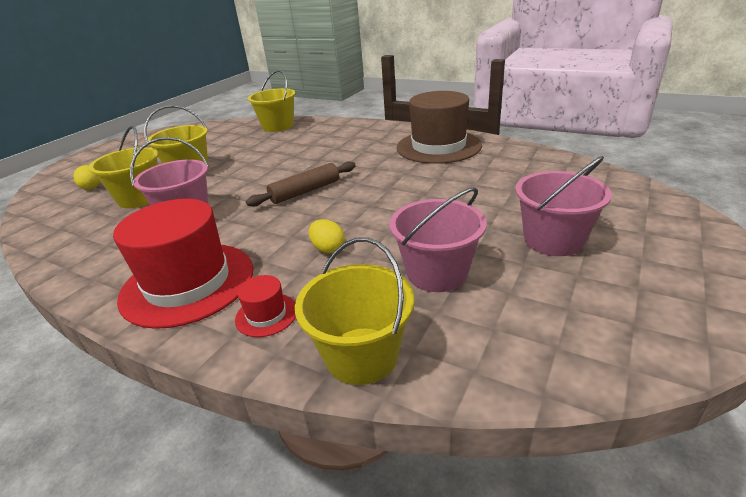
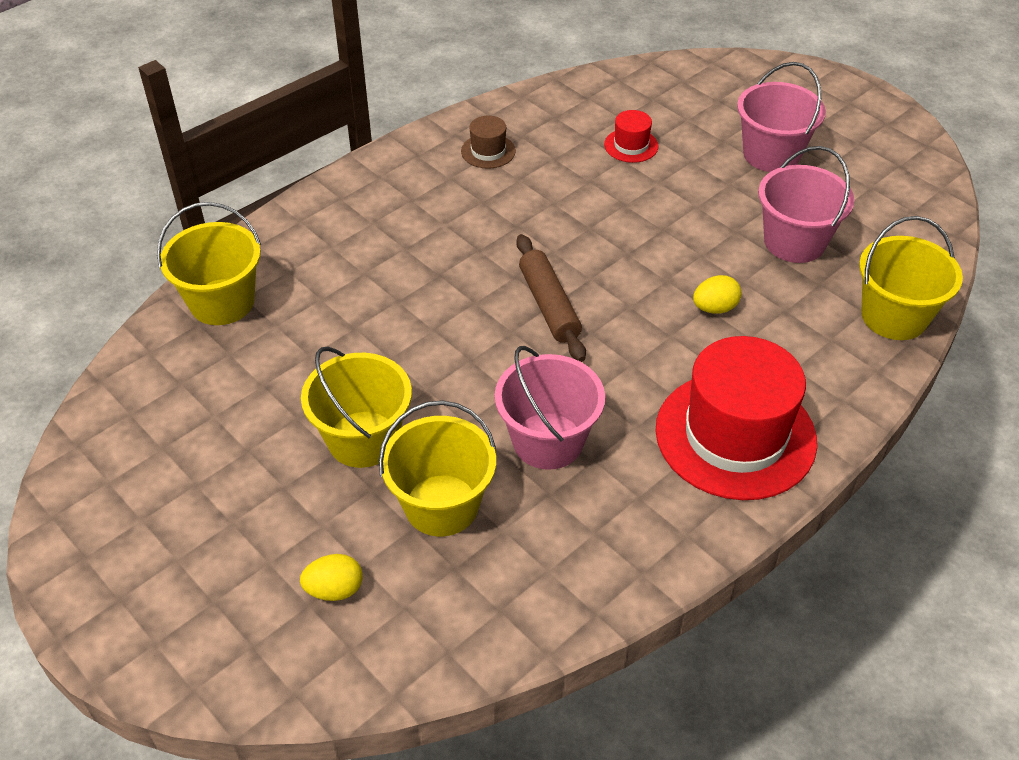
camera: 75 degrees left, 15 degrees up
red hat [235,275,296,337] -> red hat moved to [604,110,659,163]
brown hat [397,91,482,164] -> brown hat [461,116,516,169], size x0.43

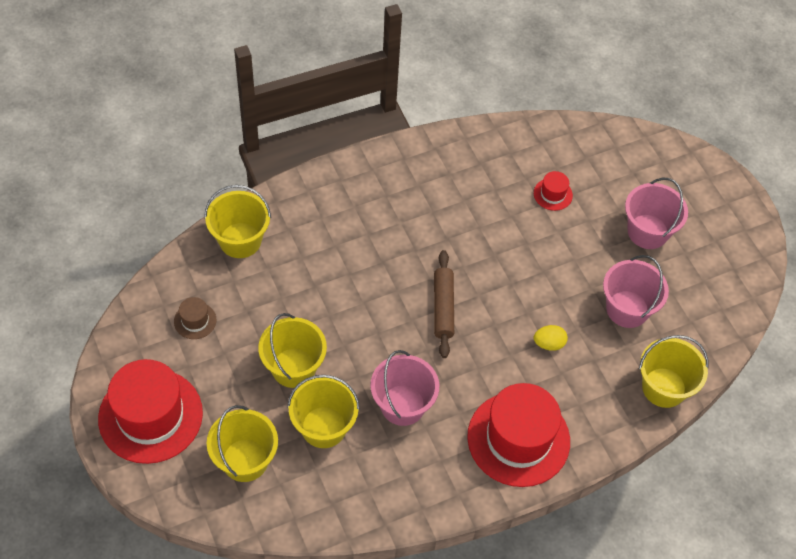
camera: 15 degrees right, 10 degrees up
yellow egg [300,554,363,601] -> yellow bucket [207,405,278,482]
brown hat [461,116,516,169] -> brown hat moved to [174,297,217,339]
none -> red hat [98,359,203,464]

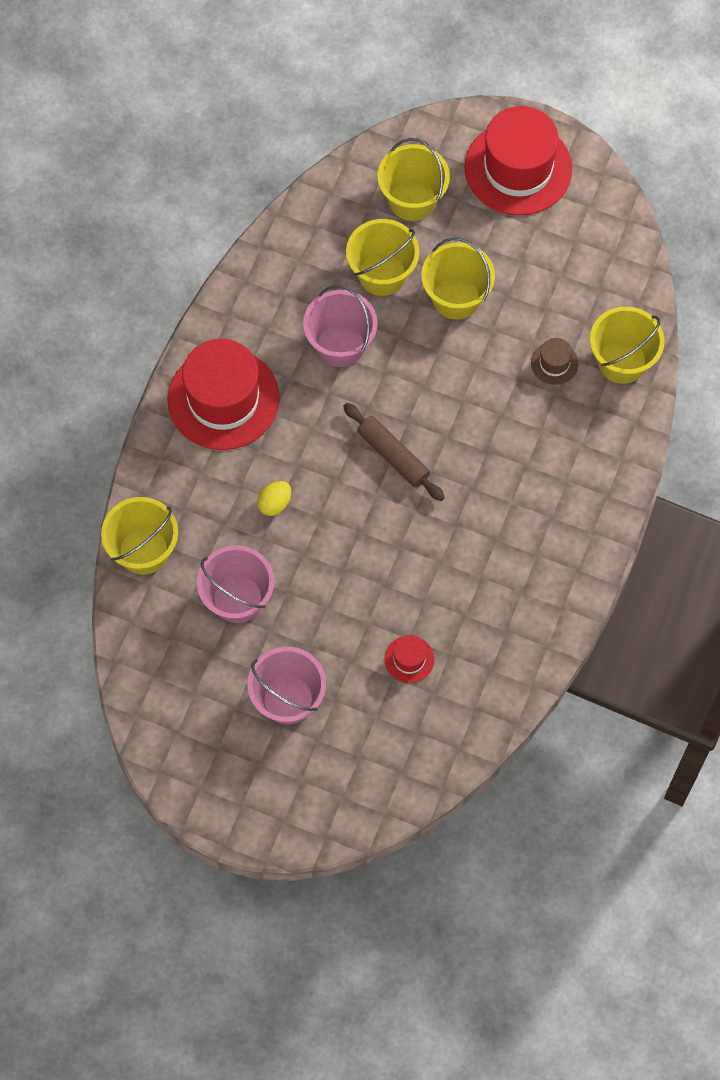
camera: 140 degrees right, 10 degrees up
brown hat [174,297,217,339] -> brown hat moved to [531,338,578,385]

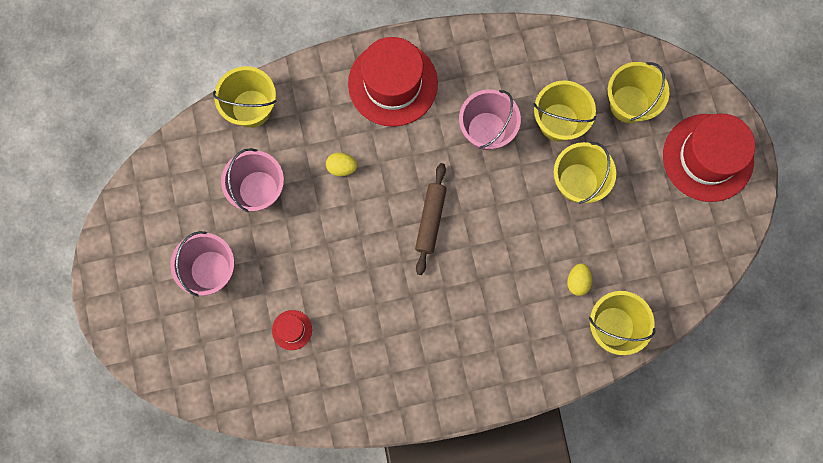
camera: 55 degrees right, 10 degrees up
brown hat [531,338,578,385] -> yellow egg [567,263,592,296]

